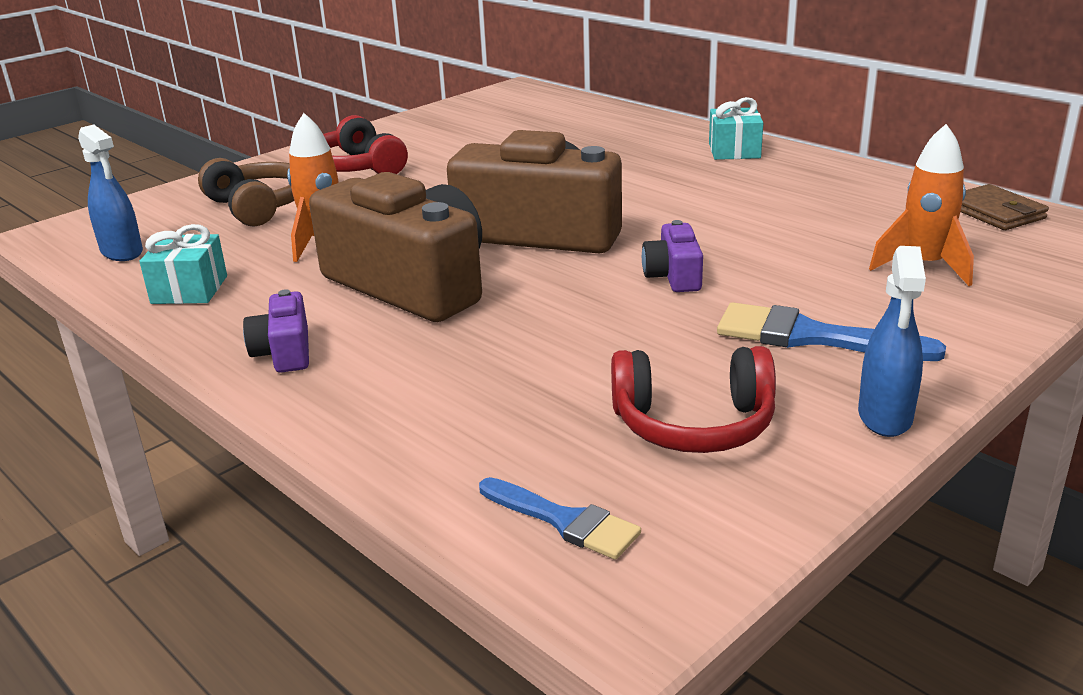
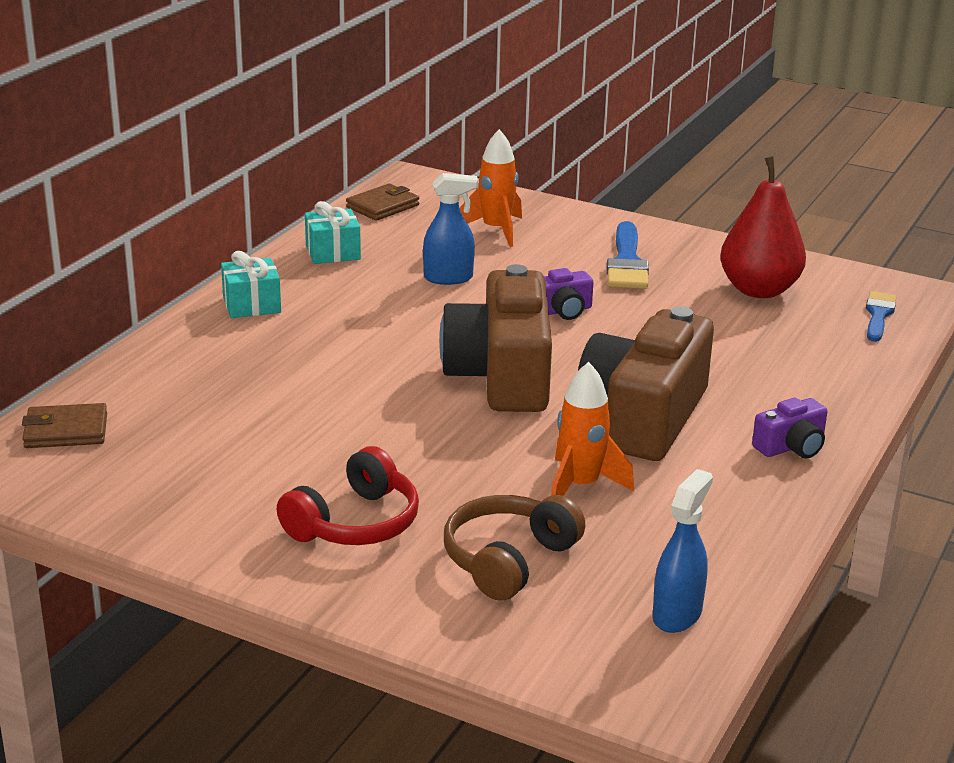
camera: 110 degrees left, 0 degrees up
turquoise gift [139,224,227,304] -> turquoise gift moved to [305,201,361,264]
red headphones [611,346,776,453] -> red pear [720,156,806,298]
blue spray bottle [858,246,926,437] -> blue spray bottle moved to [423,173,478,285]
none -> brown wallet [22,403,107,448]

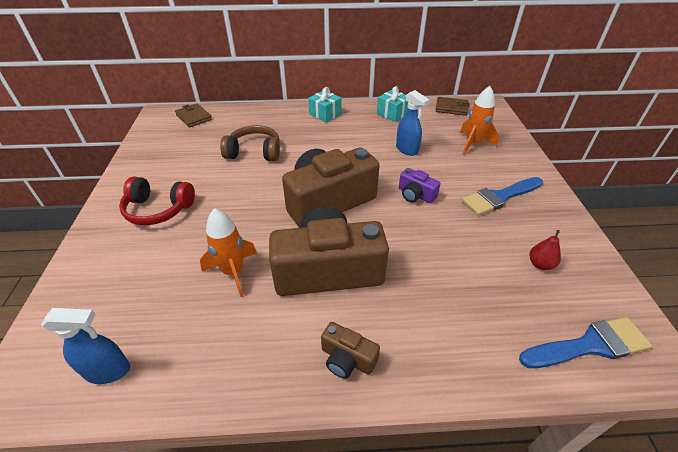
camera: 60 degrees right, 15 degrees up
brown headphones [444,495,585,601] -> brown headphones moved to [220,125,280,161]
red pear [720,156,806,298] -> red pear [530,230,561,270], size x0.45
purple camera [752,398,827,459] -> brown camera [321,322,380,379]
blue brush [866,291,897,342] -> blue brush [519,317,652,368], size x1.54

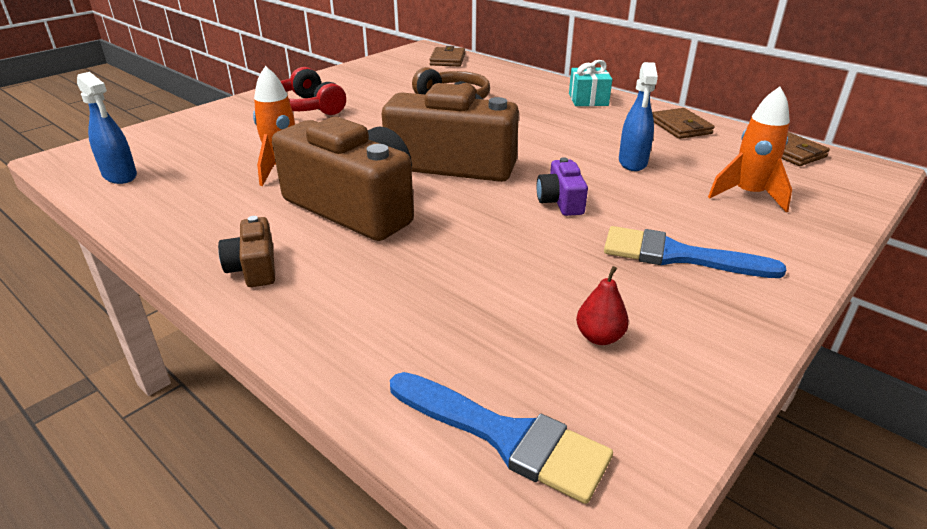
camera: 45 degrees right, 10 degrees down
turquoise gift [377,86,408,122] -> brown wallet [652,108,715,139]

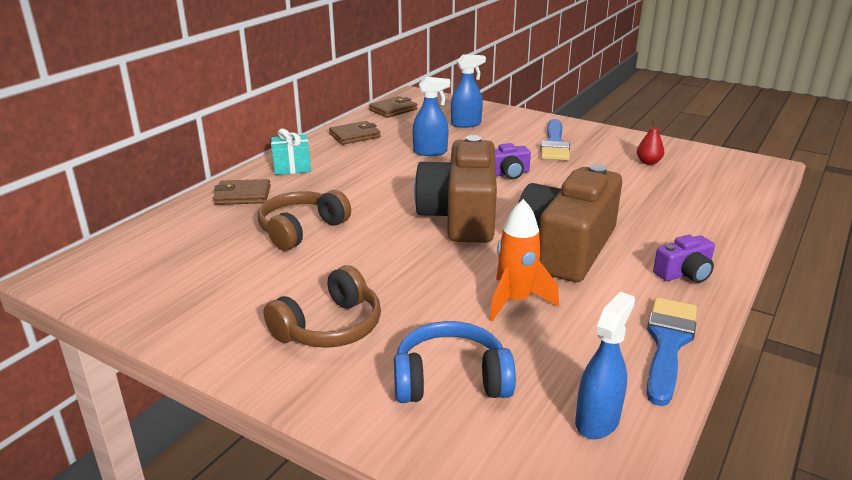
camera: 100 degrees left, 5 degrees down
brown camera [218,216,275,287] -> purple camera [653,235,715,283]
red headphones [280,67,346,115] -> brown headphones [263,265,381,348]
blue brush [390,372,613,504] -> blue brush moved to [647,297,697,406]
brown wallet [429,46,465,66] -> brown wallet moved to [213,179,271,205]
orange rocket [708,87,792,213] -> blue spray bottle [451,54,486,128]
none -> blue headphones [394,321,516,403]

